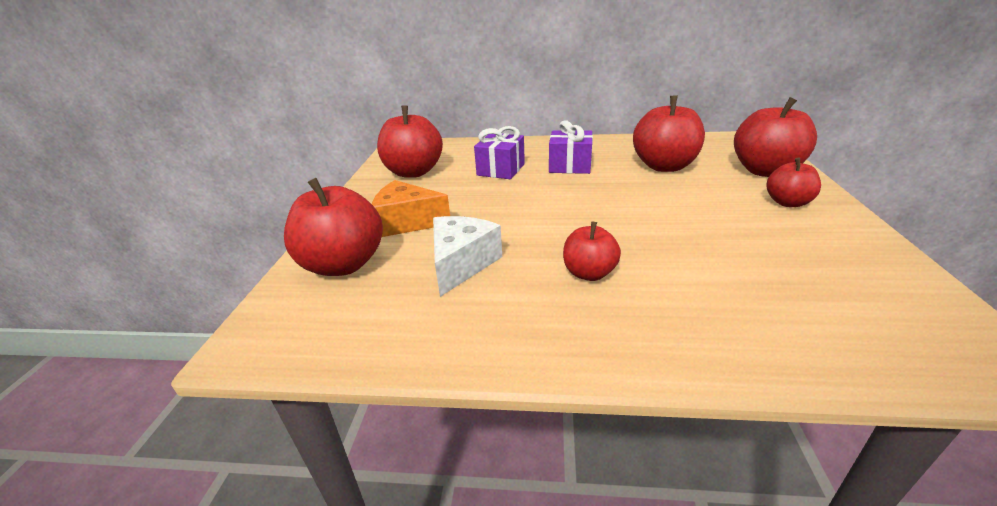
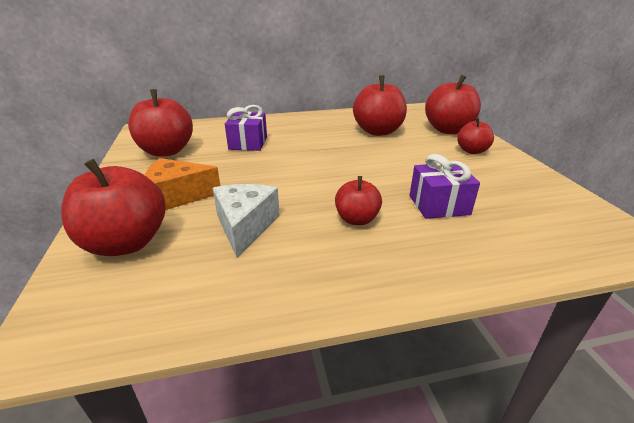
camera: 20 degrees left, 0 degrees up
purple gift [549,120,593,174] -> purple gift moved to [410,154,480,219]

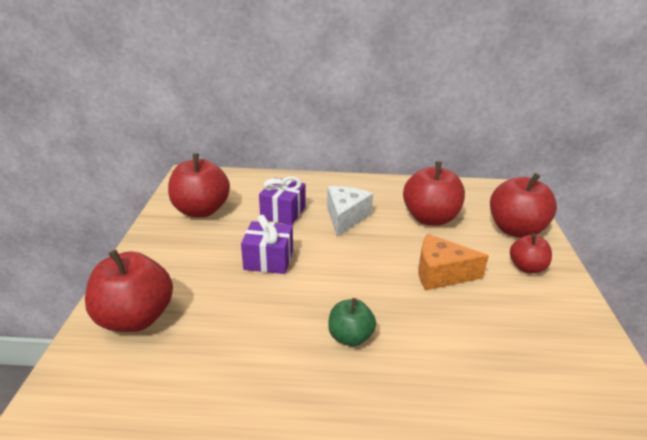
camera: 15 degrees right, 0 degrees up
orange cheese [145,158,220,210] -> orange cheese moved to [418,234,489,290]
white cheese [213,184,280,258] -> white cheese moved to [327,186,373,237]
red apple [335,176,382,225] -> green apple [328,298,376,346]
purple gift [410,154,480,219] -> purple gift moved to [241,215,293,274]

